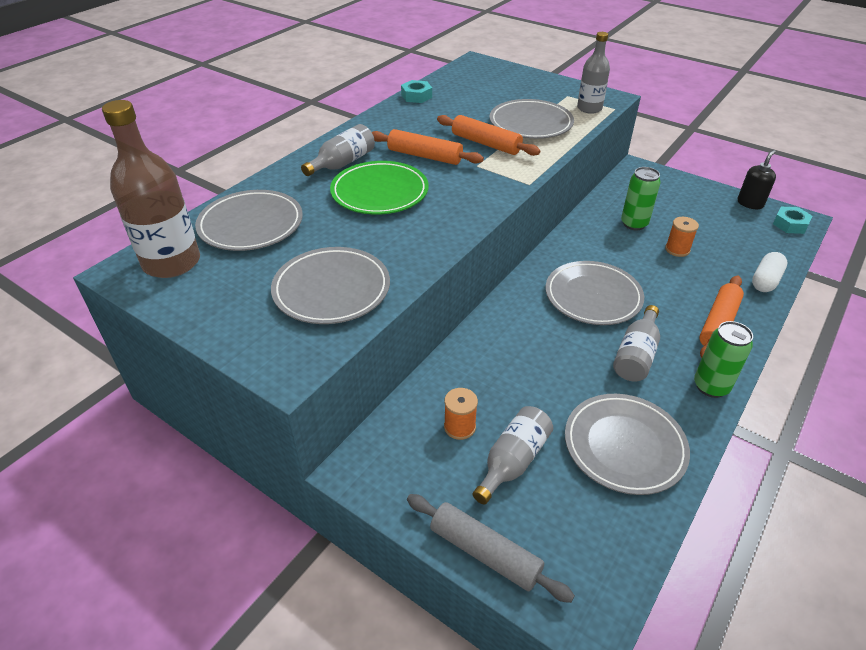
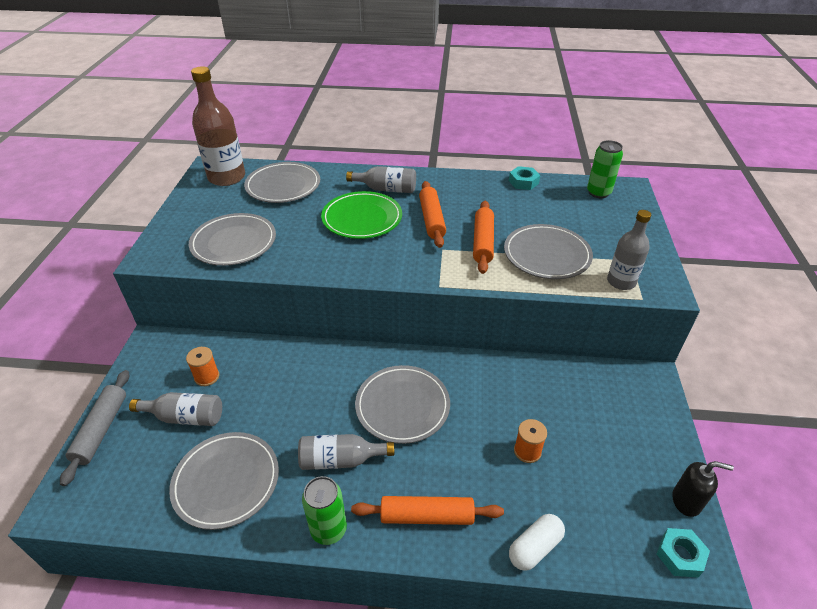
camera: 60 degrees right, 0 degrees up
green can [621,167,661,230] -> green can moved to [587,140,623,198]
white capsule [752,252,787,292] -> white capsule turned 45 degrees counterclockwise [509,514,565,571]

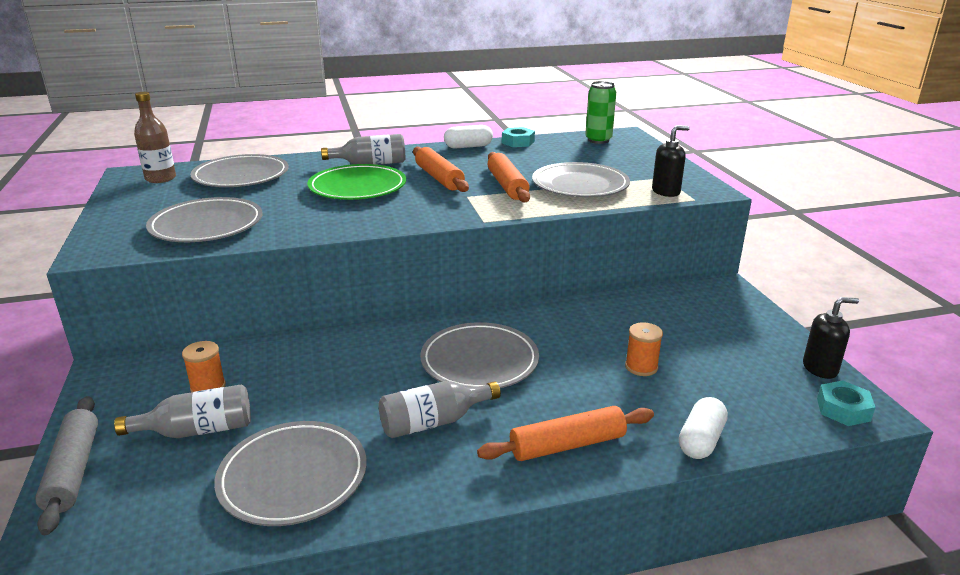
camera: 20 degrees left, 15 degrees down
brown bottle [191,66,245,186] -> brown bottle [134,92,176,183], size x0.61
green can [302,476,347,545] -> none
grey bottle [607,210,651,290] -> black soap dispenser [652,125,690,197]
none -> white capsule [444,125,493,149]

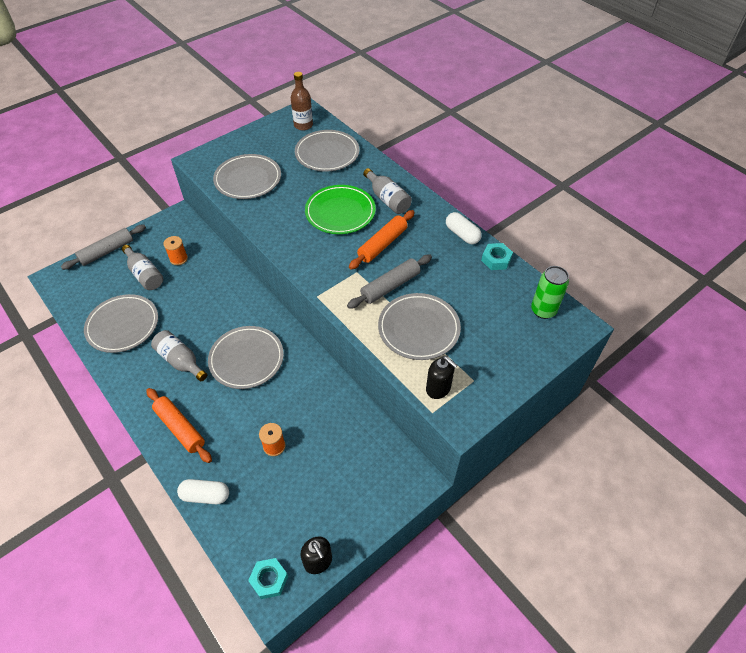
camera: 65 degrees right, 25 degrees up
orange rolling pin [488,152,530,202] -> grey rolling pin [347,255,432,309]

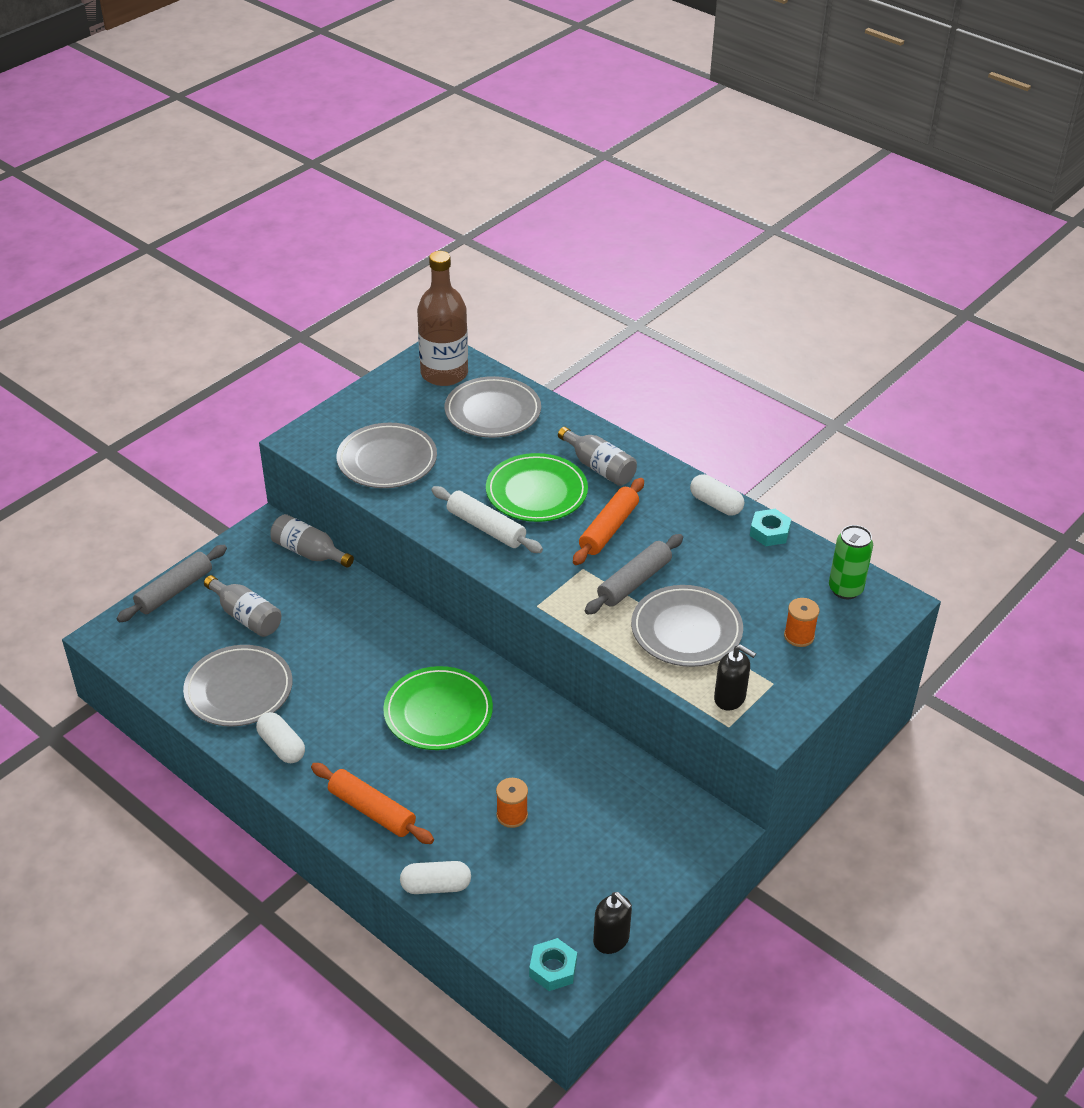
camera: 10 degrees left, 10 degrees down
grey bottle [151,330,207,381] -> grey bottle moved to [270,514,354,568]
orange spool [163,236,188,265] -> orange spool moved to [784,598,819,647]
grey plate [208,326,284,389] -> green plate [383,666,493,750]
brown bottle [291,72,313,131] -> brown bottle [417,251,468,386], size x1.63
none -> white capsule [256,712,305,763]
none -> white rolling pin [431,486,543,553]

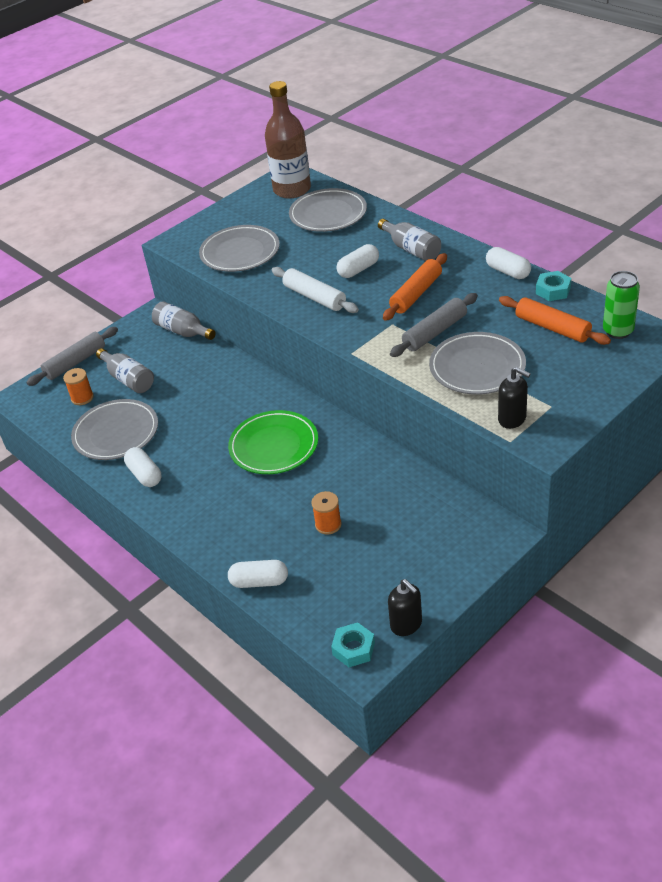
camera: 10 degrees right, 0 degrees up
orange rolling pin [311,763,434,844] -> orange rolling pin moved to [499,296,611,345]
green plate [486,453,588,522] -> white capsule [337,244,379,278]
orange spool [784,598,819,647] -> orange spool moved to [63,368,94,405]

